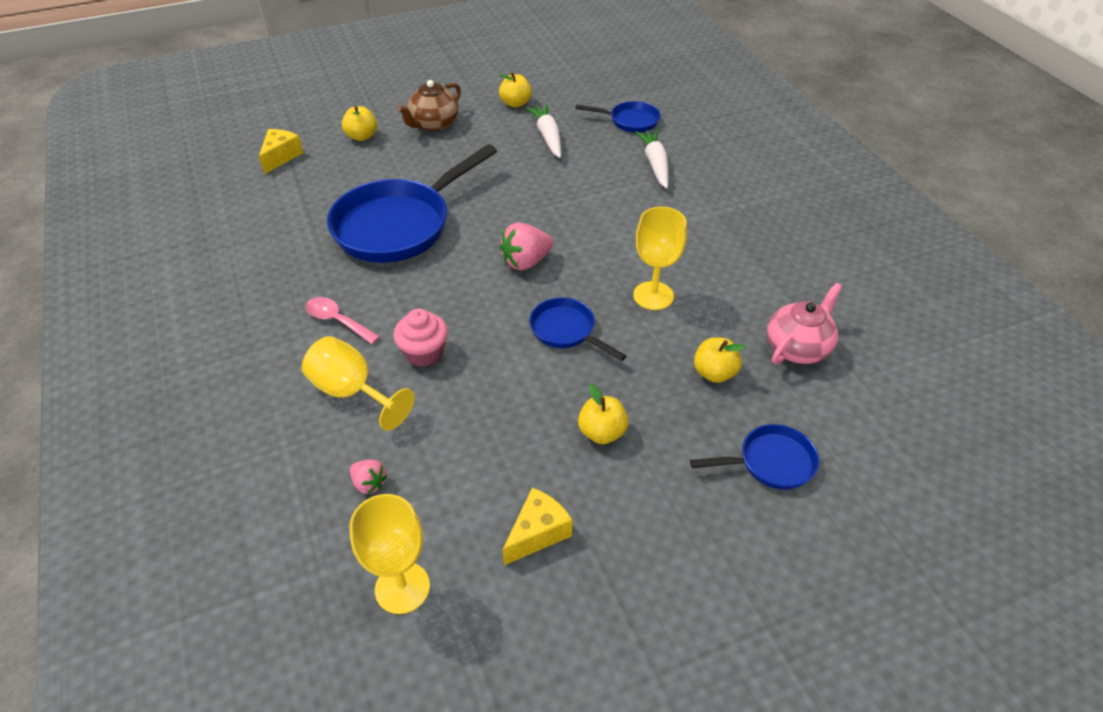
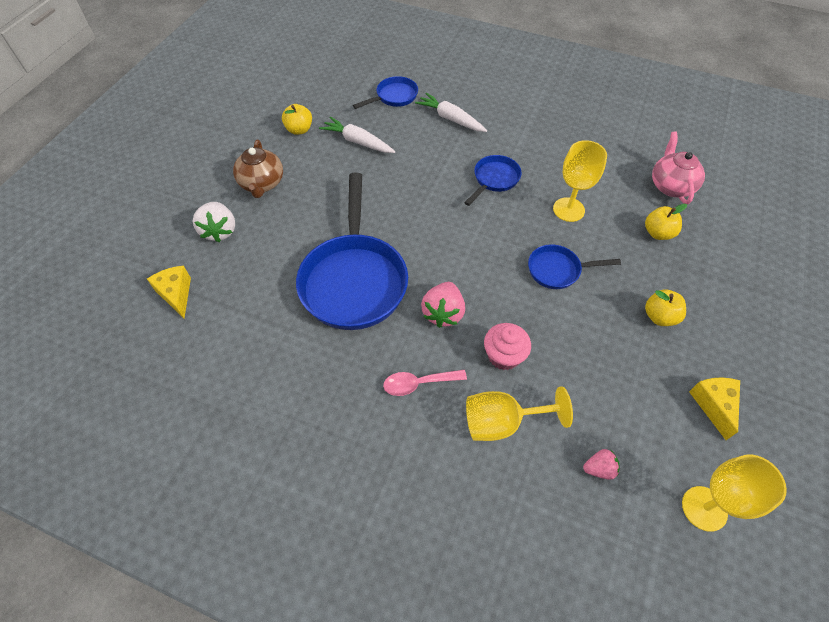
camera: 45 degrees left, 10 degrees up
yellow apple [342,106,377,141] -> white strawberry [193,202,235,242]
pink strawberry [500,222,553,271] -> pink strawberry moved to [421,282,465,328]
blue pan [690,424,819,490] -> blue pan moved to [464,155,522,206]

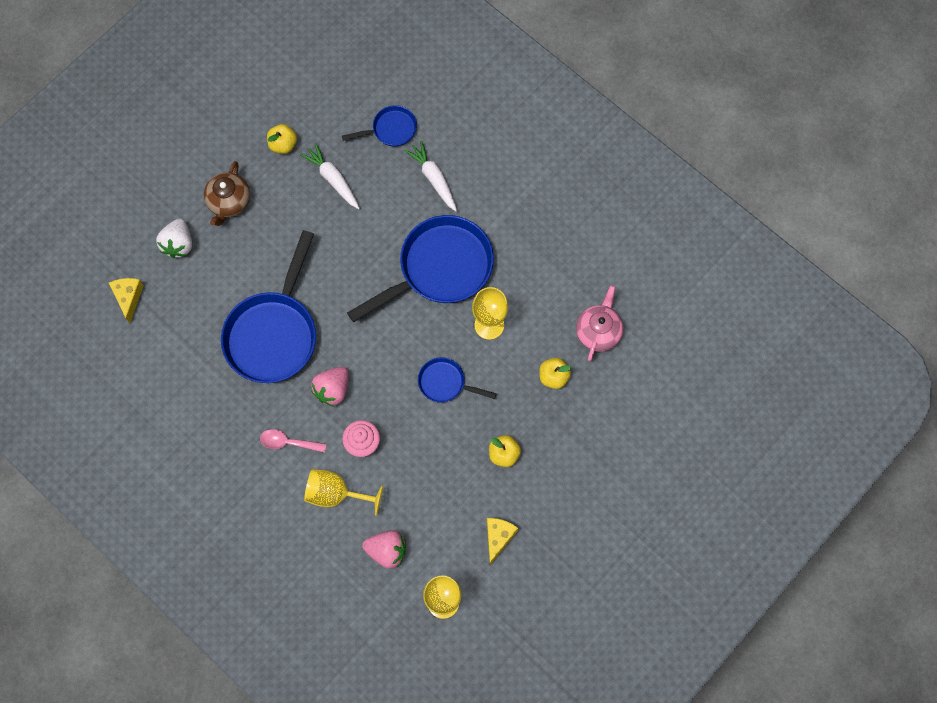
camera: 20 degrees right, 15 degrees up
blue pan [464,155,522,206] -> blue pan [347,215,494,322], size x2.04
pink strawberry [583,449,620,480] -> pink strawberry [362,530,406,569], size x1.73

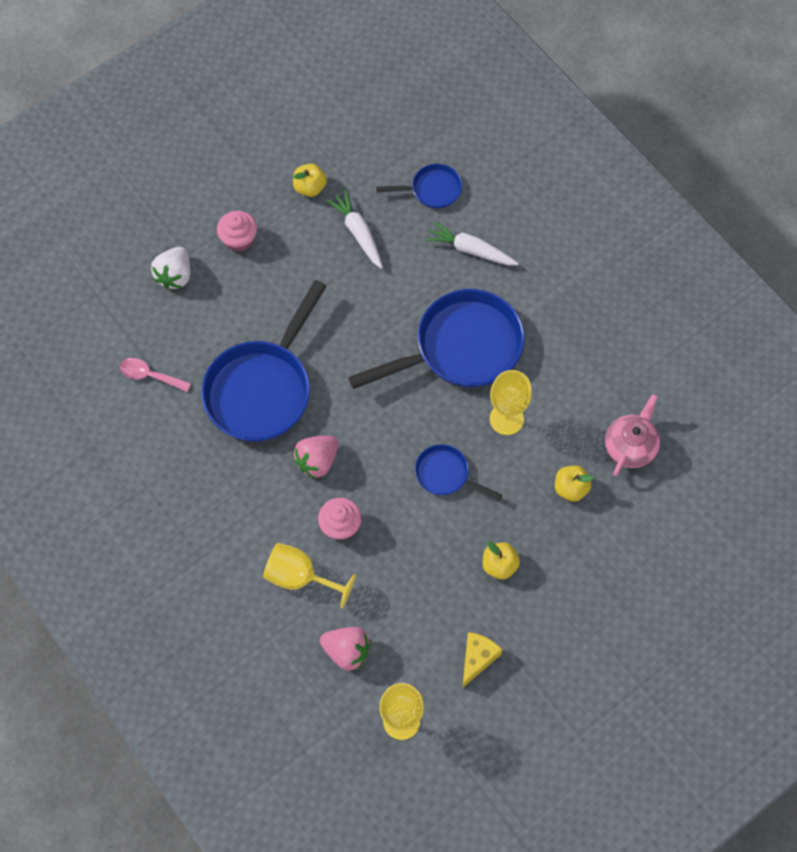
camera: 10 degrees right, 5 degrees down
yellow cheese [109,278,144,323] -> none
brown teapot [204,161,250,226] -> pink cupcake [217,211,257,252]
pink spoon [260,429,326,453] -> pink spoon moved to [120,358,191,392]
white carrot [404,140,457,212] -> white carrot turned 45 degrees counterclockwise [425,221,519,265]

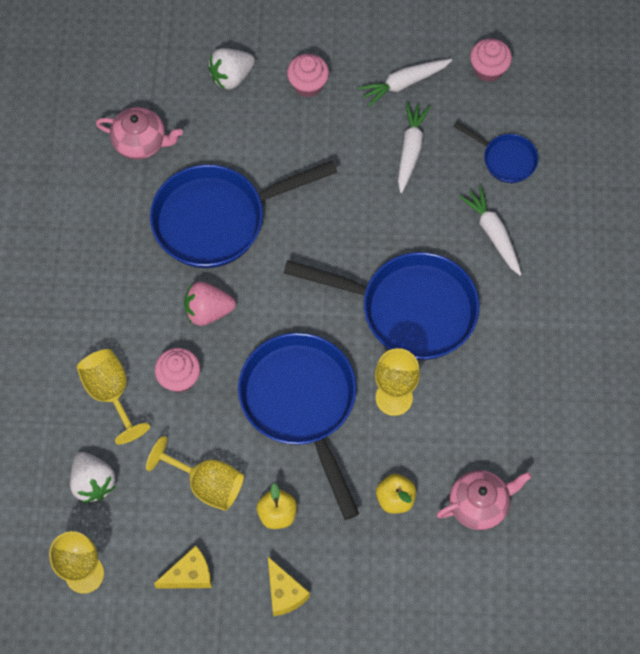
camera: 40 degrees right, 0 degrees up
pink spoon [120,358,191,392] -> pink teapot [96,107,183,160]
yellow apple [293,164,327,197] -> white carrot [358,59,452,107]
pink strawberry [320,627,371,671] -> white strawberry [70,452,116,503]
blue pan [415,444,502,501] -> blue pan [238,333,359,520], size x2.04
none -> yellow goblet [146,436,244,511]
none -> yellow cheese [268,557,310,616]
none -> pink cupcake [470,38,512,82]

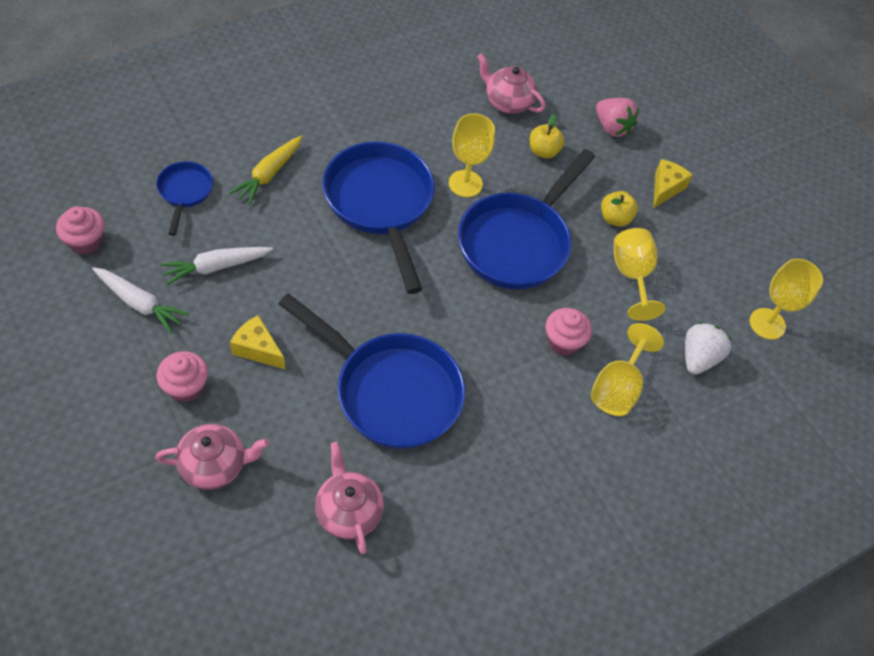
camera: 130 degrees left, 10 degrees down
yellow cheese [154,546,212,589] -> yellow cheese moved to [230,315,285,369]
pink strawberry [184,282,236,326] -> pink strawberry moved to [596,98,639,137]
white strawberry [208,48,255,89] -> pink teapot [155,424,269,490]
white carrot [459,186,522,276] -> yellow carrot [229,136,302,205]

